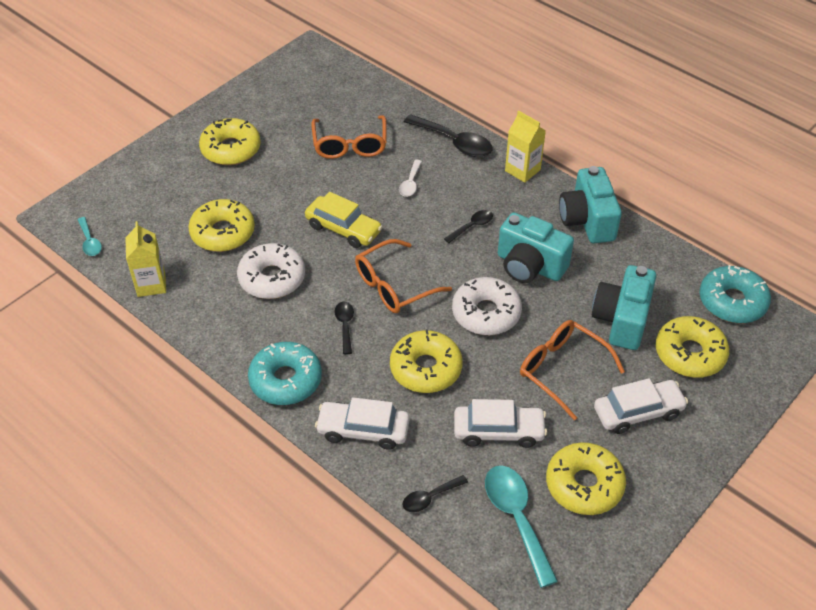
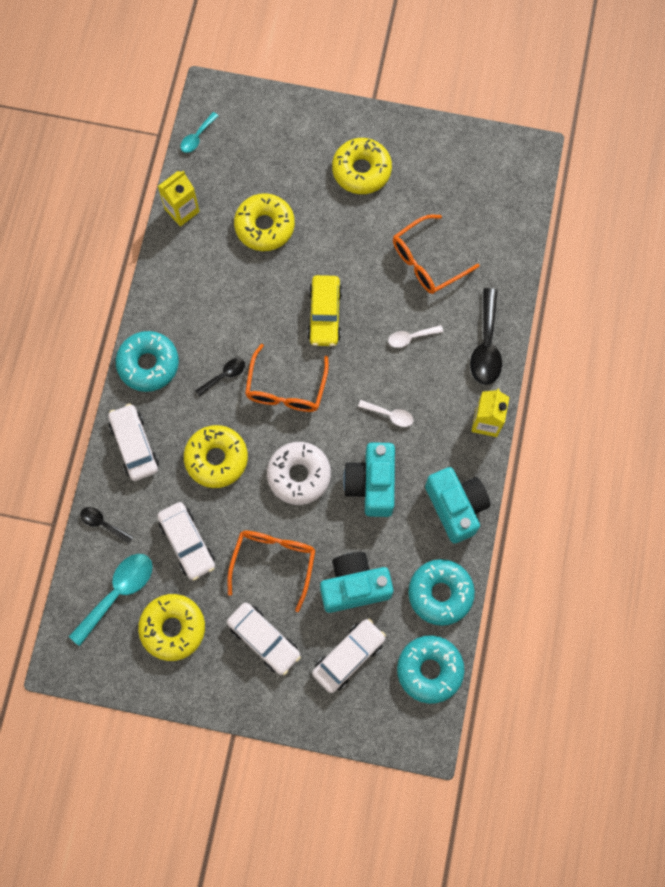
camera: 60 degrees right, 25 degrees up
white donut [237,243,305,299] -> none
orange glasses [355,239,452,313] -> orange glasses turned 105 degrees counterclockwise [245,344,329,412]
black spoon [444,210,493,243] -> white spoon [358,400,414,427]
turquoise camera [559,166,622,243] -> turquoise camera turned 105 degrees clockwise [425,467,490,544]
yellow donut [656,316,729,378] -> white car [312,618,386,693]
none -> turquoise donut [408,559,475,626]

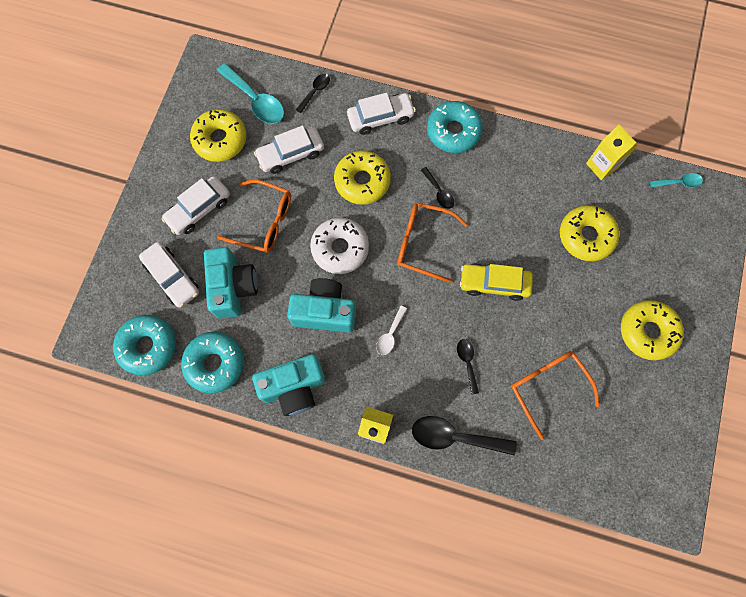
camera: 95 degrees right, 0 degrees up
turquoise spoon [180,112,219,153] -> turquoise spoon turned 135 degrees clockwise [650,173,703,188]
white spoon [388,325,443,348] -> black spoon [457,339,479,395]

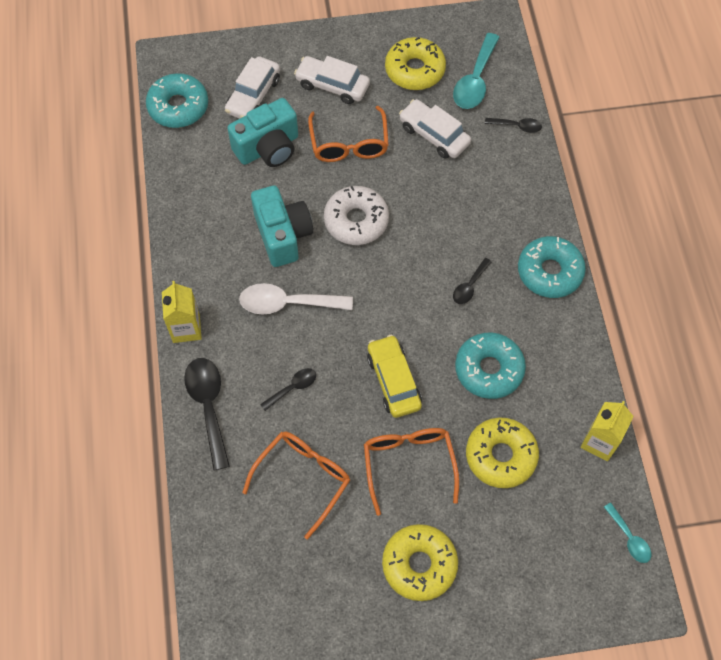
camera: 65 degrees right, 10 degrees down
turquoise donut [181,332,244,393] -> turquoise donut moved to [455,333,526,399]
turquoise camera [252,354,325,416] -> none
yellow donut [334,150,391,205] -> none
white car [347,93,416,135] -> none
white spoon [376,306,407,355] -> white spoon [239,283,353,314], size x1.83
orange glasses [397,203,468,283] -> orange glasses moved to [364,428,459,516]

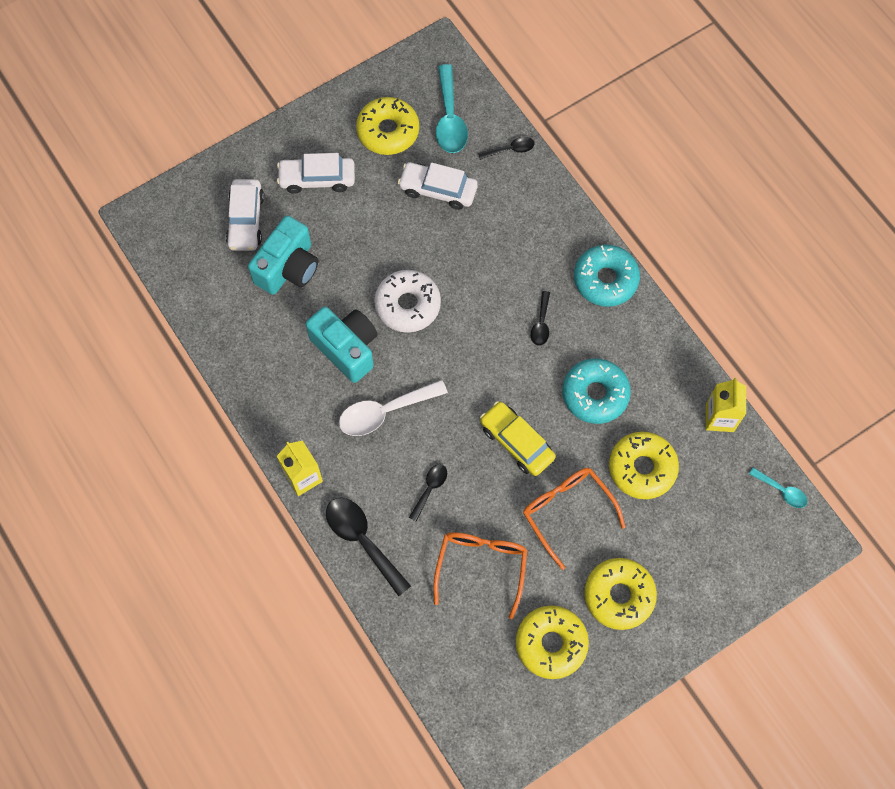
camera: 25 degrees left, 5 degrees up
turquoise donut [146,73,208,128] -> none
orange glasses [308,106,389,162] -> none
none -> yellow donut [516,605,589,679]

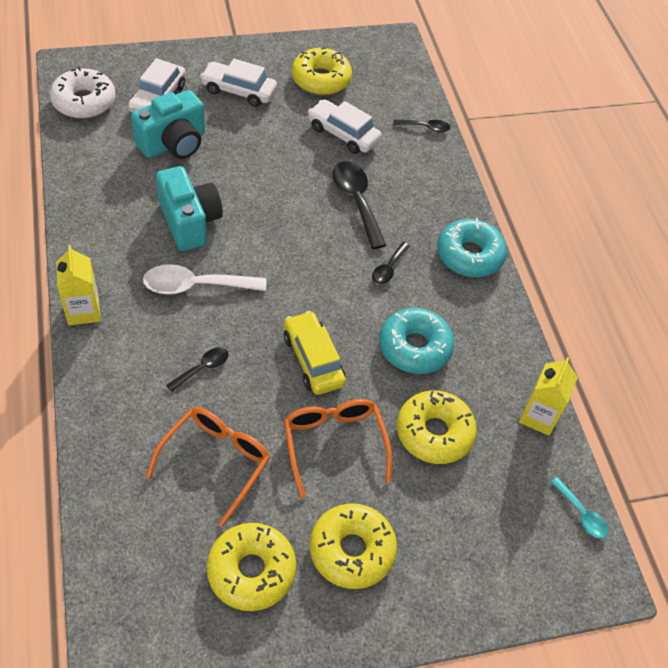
camera: 15 degrees right, 15 degrees down
black spoon [326,498,411,596] -> black spoon moved to [333,161,387,249]
white donut [374,270,441,333] -> white donut moved to [50,67,116,119]
turquoise spoon [436,64,468,153] -> none

